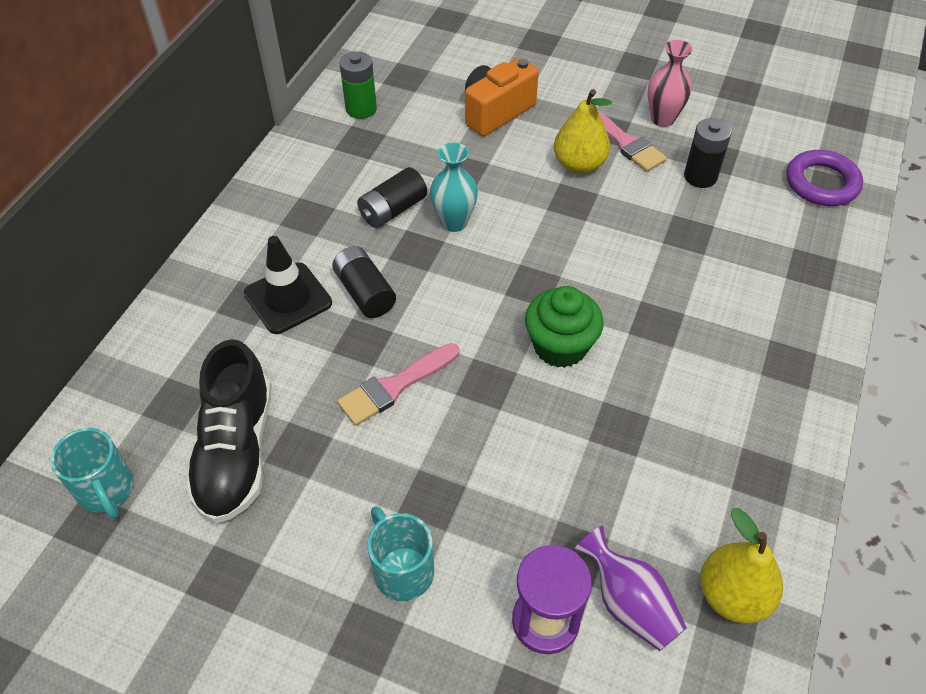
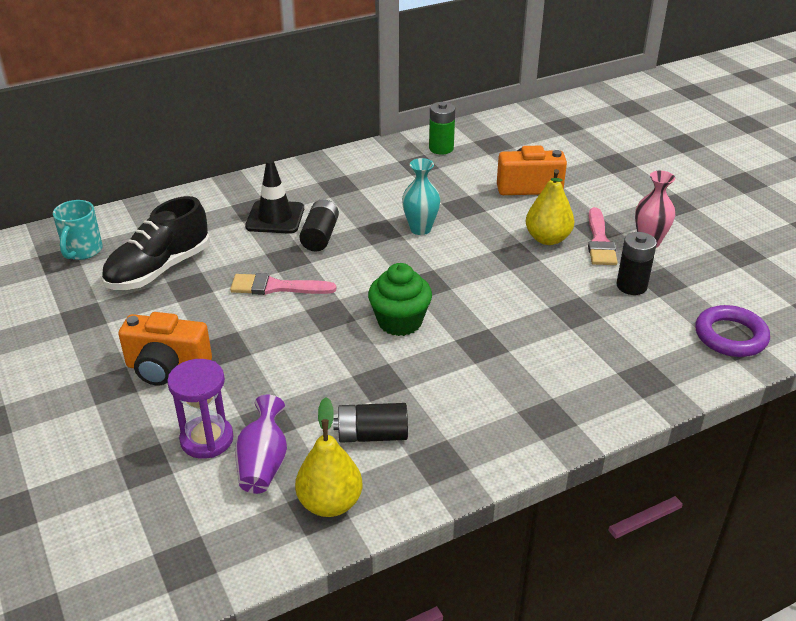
camera: 40 degrees right, 15 degrees down
black battery [357,167,427,228] -> black battery moved to [333,403,408,443]
turquoise mug [367,506,434,601] -> orange camera [118,312,212,385]

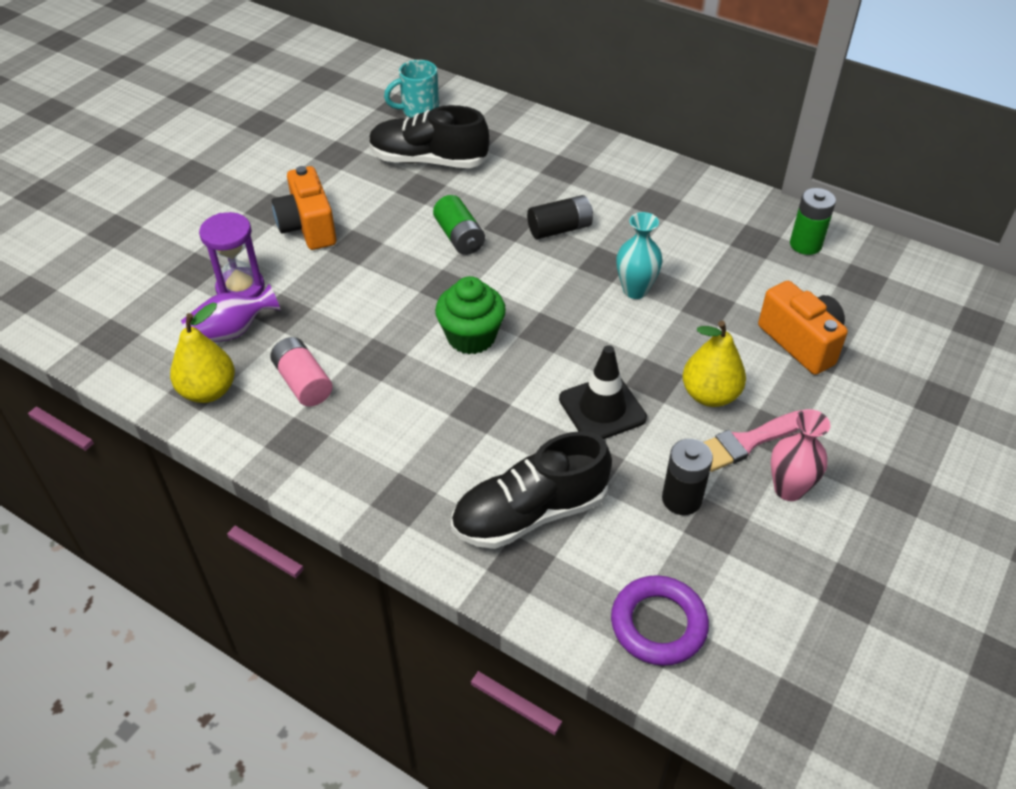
camera: 60 degrees right, 10 degrees up
pink brush [230,273,336,295] -> green battery [433,195,485,255]
black traffic cone [245,160,304,234] -> black traffic cone moved to [559,345,647,439]
black battery [333,403,408,443] -> pink battery [270,337,333,407]
none -> black shoe [451,431,612,549]

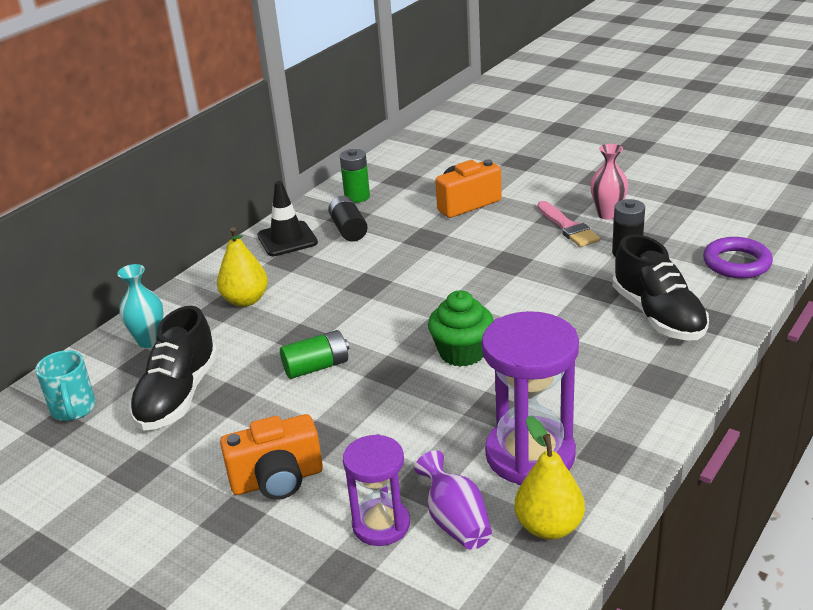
camera: 85 degrees left, 15 degrees down
pink battery [270,337,333,407] -> purple hourglass [481,311,579,486]
black battery [527,195,593,239] -> black battery moved to [328,196,368,242]
black traffic cone [559,345,647,439] -> black traffic cone moved to [257,181,318,256]
turquoise vase [617,212,663,299] -> turquoise vase moved to [117,264,164,348]
yellow pear [682,321,746,407] -> yellow pear moved to [217,227,268,307]

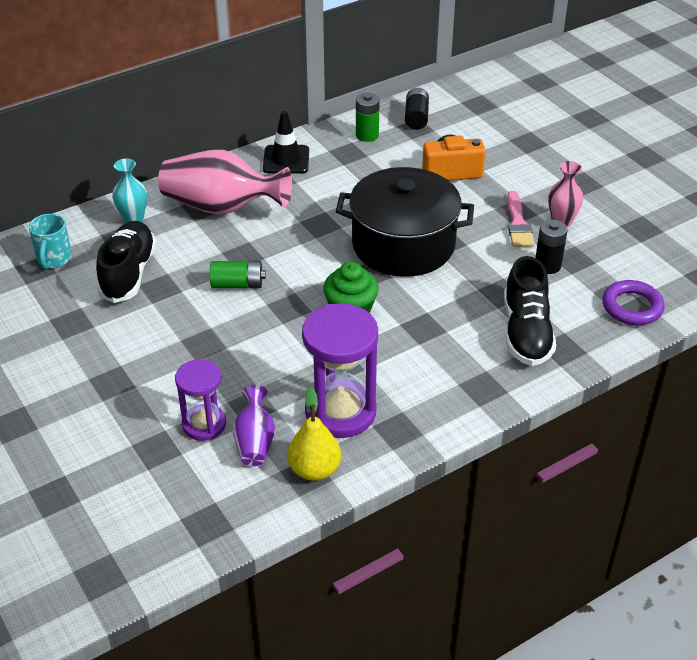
camera: 20 degrees right, 10 degrees up
black shoe [129,306,218,431] -> black shoe turned 150 degrees clockwise [96,221,157,303]
yellow pear [217,227,268,307] -> pink vase [158,150,292,215]
orange camera [220,414,323,500] -> none
black battery [328,196,368,242] -> black battery moved to [405,88,429,130]
none -> black pot [336,167,474,277]

